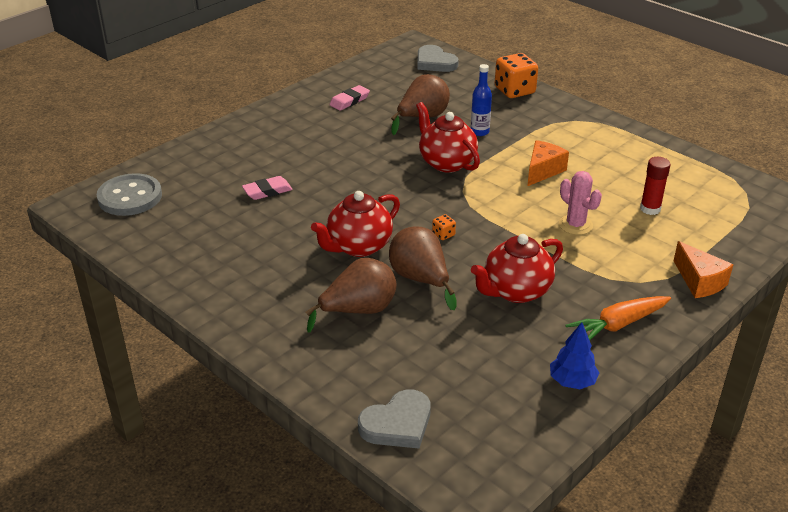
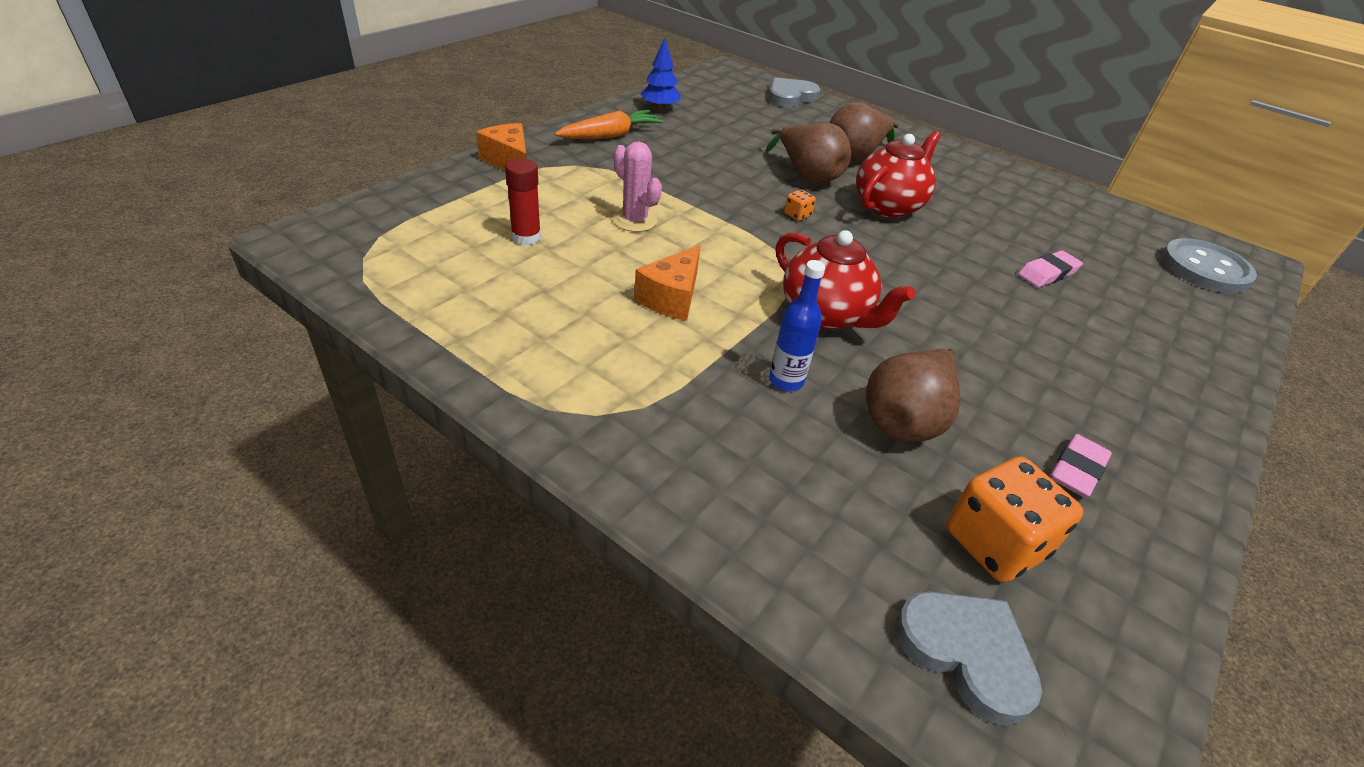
camera: 170 degrees right, 5 degrees up
red teapot [471,234,563,303] -> none
orange dice [495,53,538,98] -> orange dice moved to [946,456,1083,582]

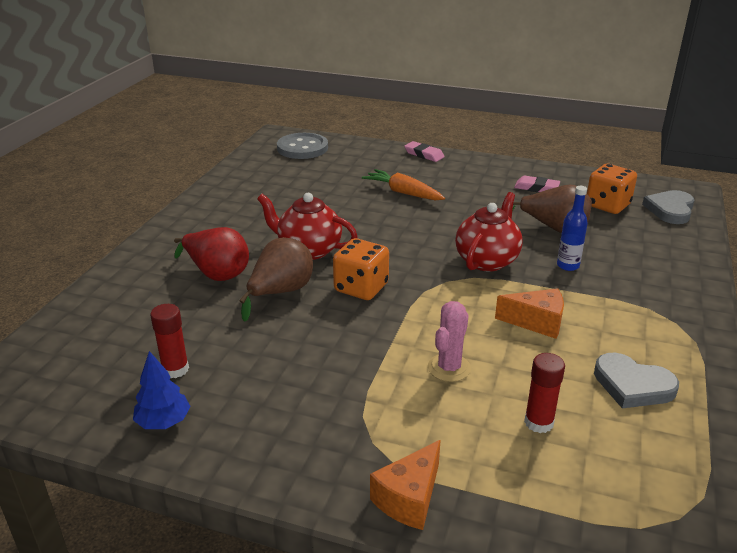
camera: 105 degrees left, 10 degrees down
orange carrot [555,110,664,139] -> orange carrot moved to [362,169,445,200]
grey heart [769,77,820,107] -> grey heart moved to [594,353,679,408]
orange dice [784,190,816,221] -> orange dice [333,238,389,300], size x2.27
brown pear [830,102,899,161] -> red pear [174,227,249,281]
pink eraser [1018,250,1083,287] -> pink eraser moved to [404,141,445,162]
none -> red glue stick [150,304,189,378]

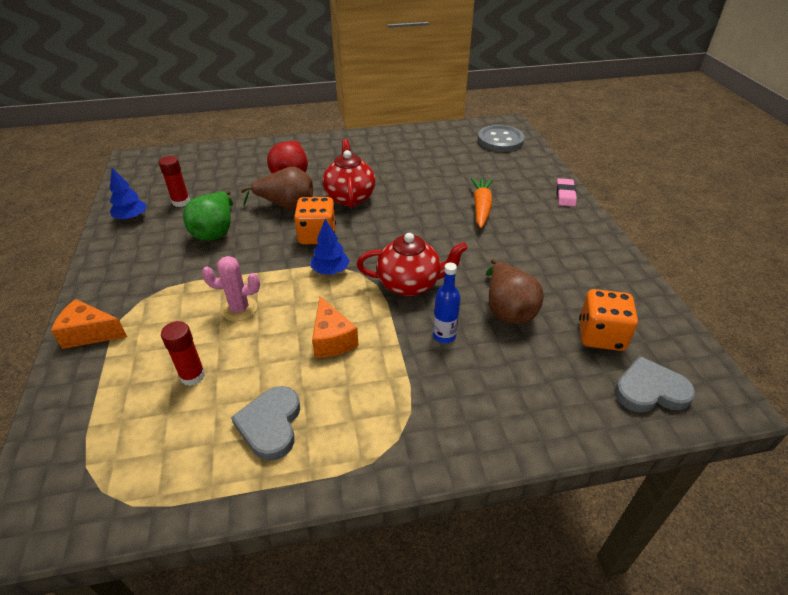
camera: 60 degrees right, 10 degrees up
pink eraser [514,176,560,192] -> none
none -> green pear [183,191,233,241]
none -> blue tree [311,219,349,275]

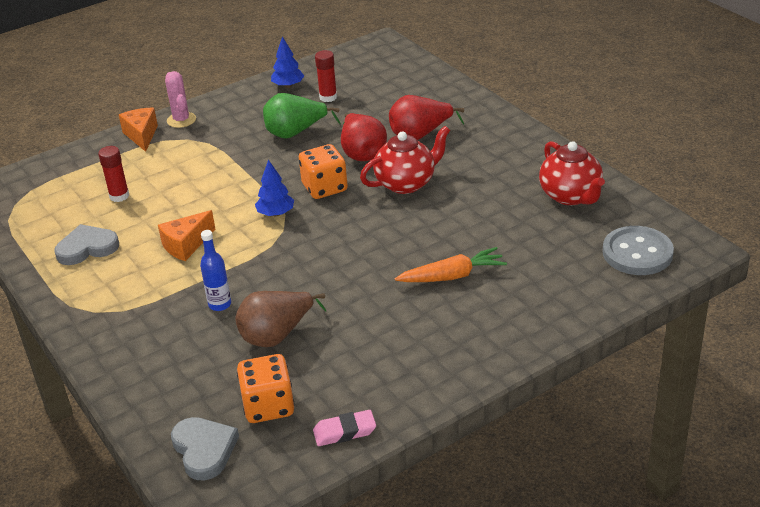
camera: 70 degrees right, 5 degrees down
pink cactus [202,256,260,321] -> pink cactus moved to [165,71,196,128]
brown pear [241,167,313,210] -> red pear [341,113,387,161]
red teapot [357,233,468,296] -> red teapot moved to [539,141,605,205]
pink eraser [556,178,577,207] -> pink eraser moved to [313,410,376,446]

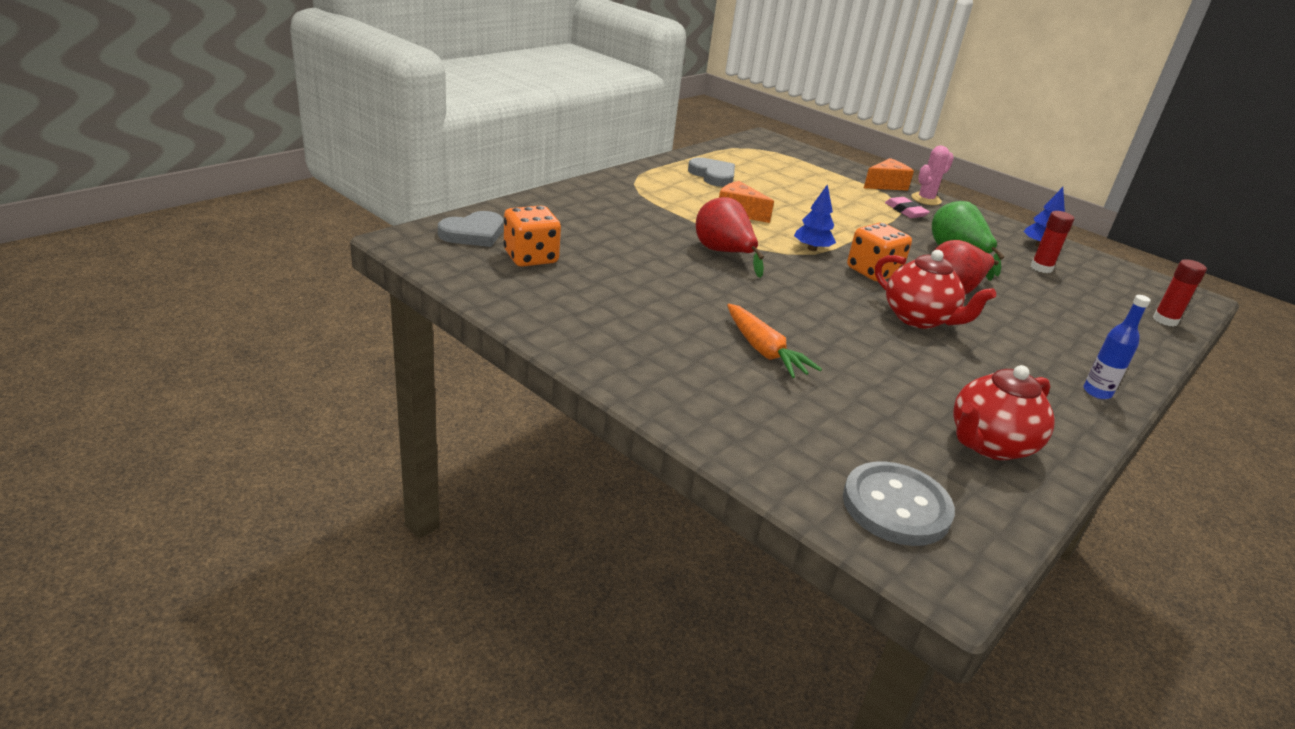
camera: 70 degrees right, 5 degrees down
red glue stick [98,146,129,202] -> red glue stick moved to [1153,259,1207,327]
blue bottle [200,230,231,311] -> blue bottle moved to [1084,295,1151,399]
brown pear [235,291,326,347] -> none
pink eraser [313,410,376,446] -> pink eraser moved to [885,197,930,218]
red pear [389,95,464,140] -> red pear moved to [696,197,764,278]

